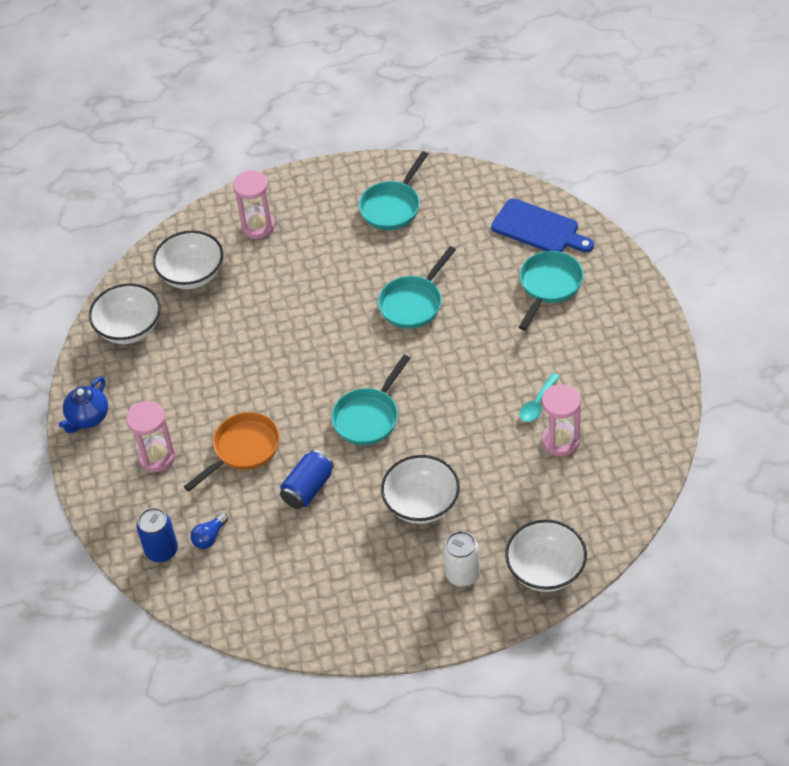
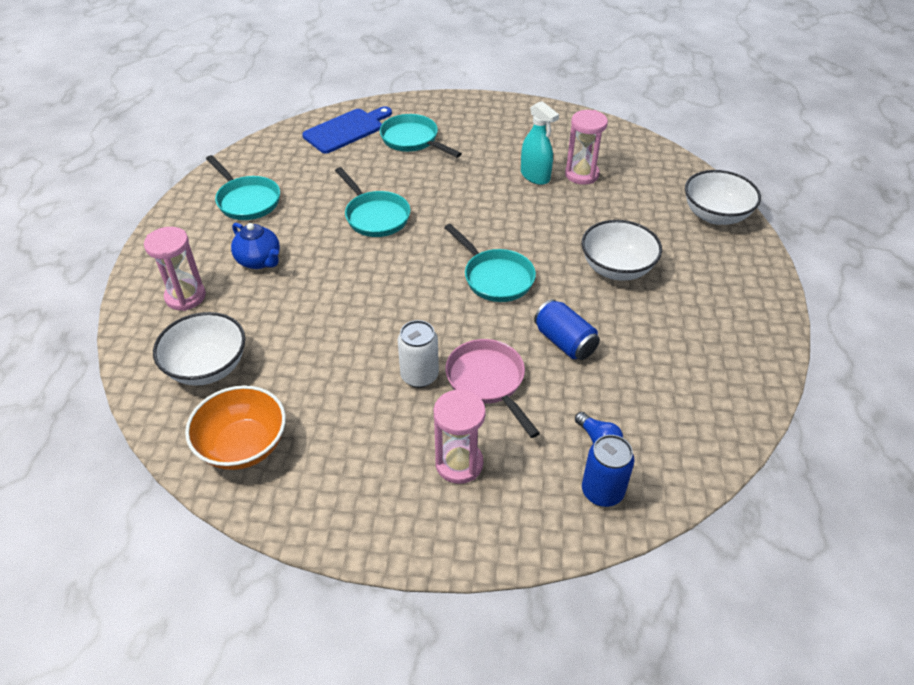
camera: 75 degrees left, 5 degrees down
blue teapot [59,377,108,433] -> blue teapot moved to [231,223,280,269]
white bowl [89,283,161,344] -> orange bowl [185,385,286,470]
orange pan [184,412,280,491] -> pink pan [445,339,540,438]
white can [443,531,480,586] -> white can moved to [398,320,439,388]
turquoise spoon [520,373,560,422] -> turquoise spray bottle [521,101,559,185]

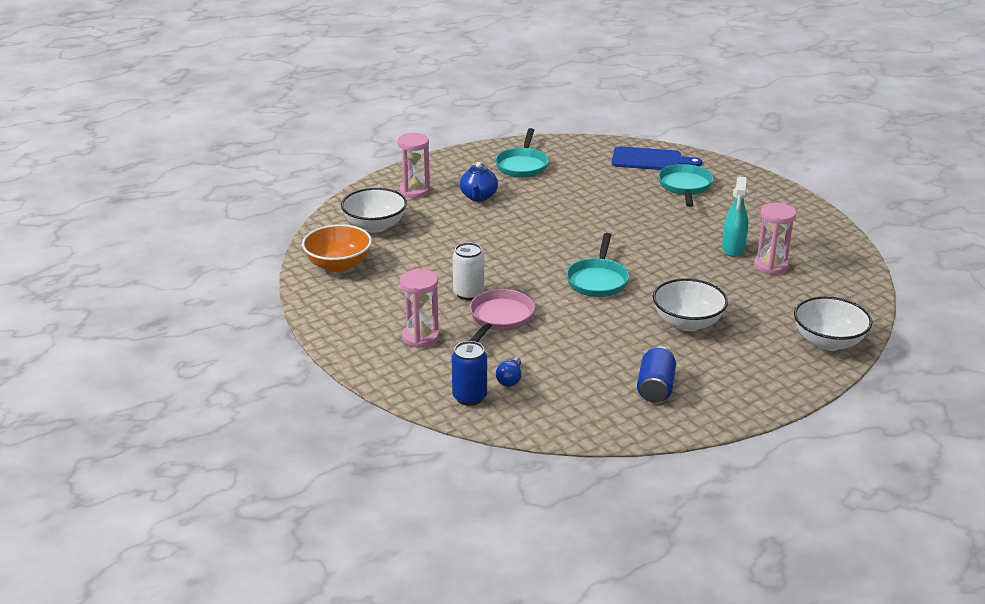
camera: 50 degrees right, 15 degrees down
turquoise pan [335,167,410,237] -> none
blue can [534,299,600,360] -> blue can moved to [637,346,676,403]

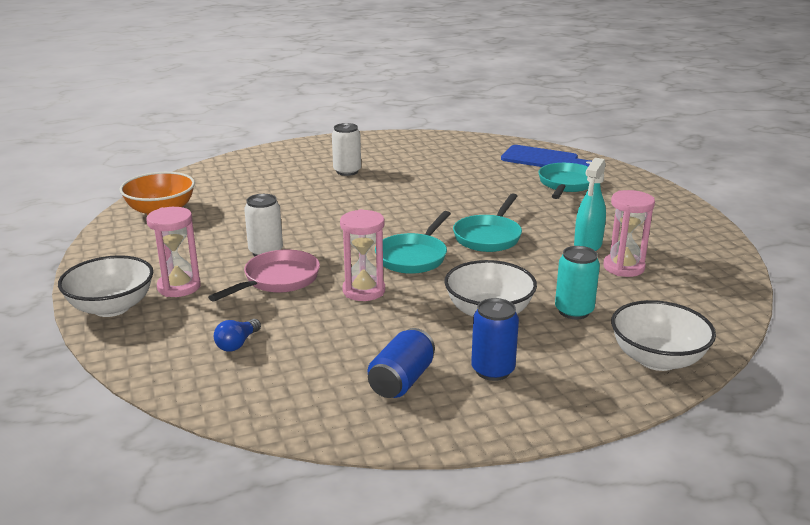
camera: 15 degrees right, 5 degrees down
white bowl [341,188,407,233] -> white bowl moved to [58,255,153,317]
pink hourglass [397,133,430,198] -> pink hourglass moved to [340,209,385,301]
blue can [452,341,487,406] -> blue can moved to [471,298,519,381]
blue teapot [460,162,498,201] -> white can [332,123,361,176]
turquoise pan [495,128,549,178] -> turquoise pan moved to [453,193,522,252]
none -> turquoise can [555,246,600,319]

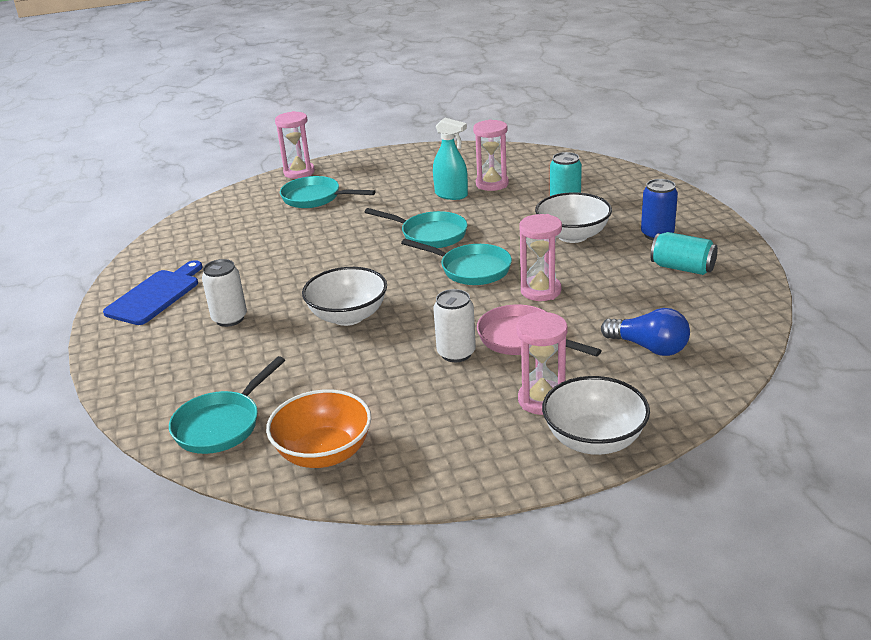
camera: 85 degrees left, 5 degrees up
blue light bulb [214,319,261,352] -> blue light bulb [601,308,690,356], size x1.60
blue can [368,328,435,398] -> turquoise can [650,232,718,275]
blue cutting board [501,145,592,167] -> blue cutting board moved to [103,260,203,325]
white bowl [611,300,716,371] -> white bowl moved to [302,267,387,326]
none -> turquoise pan [169,356,285,454]
none -> pink hourglass [275,111,315,179]

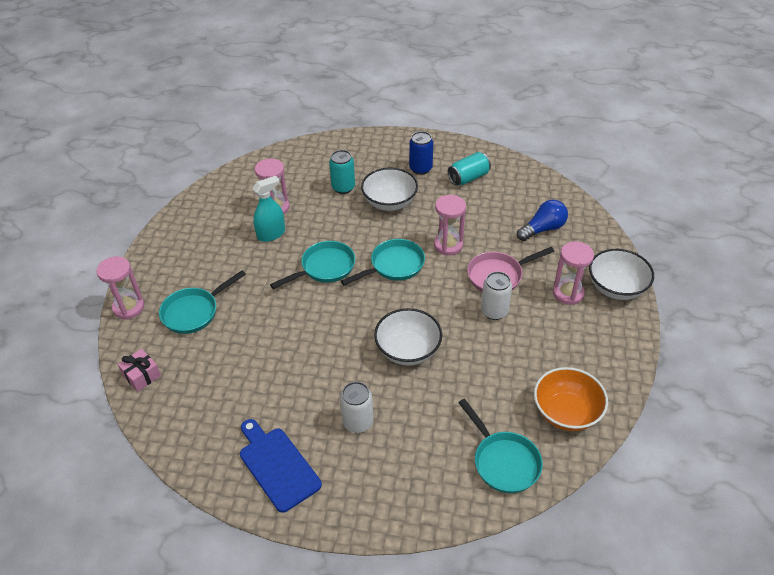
camera: 65 degrees left, 15 degrees up
none -> pink gift [118,349,161,392]

